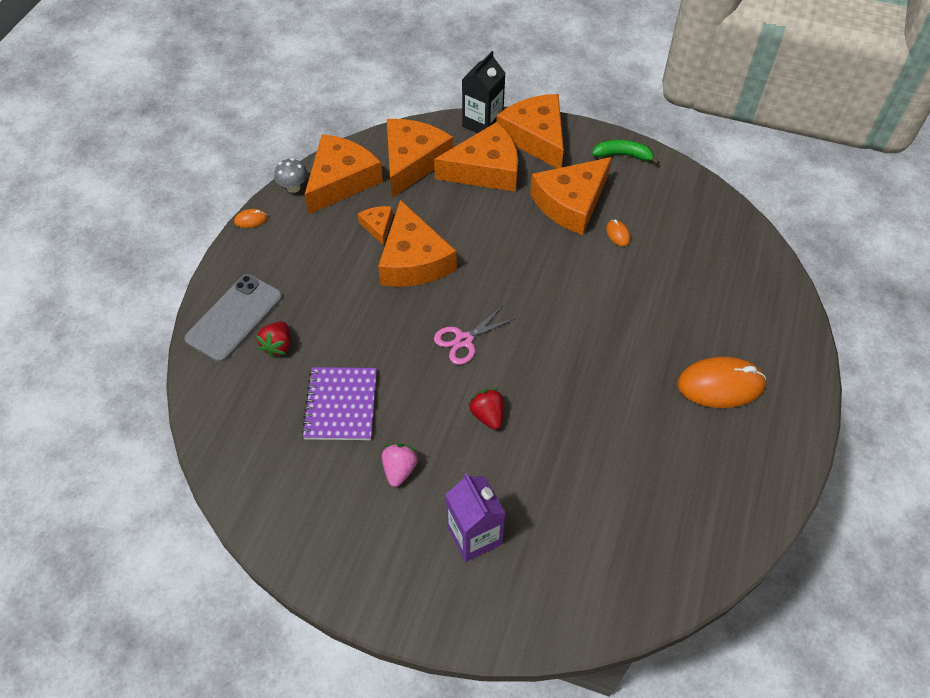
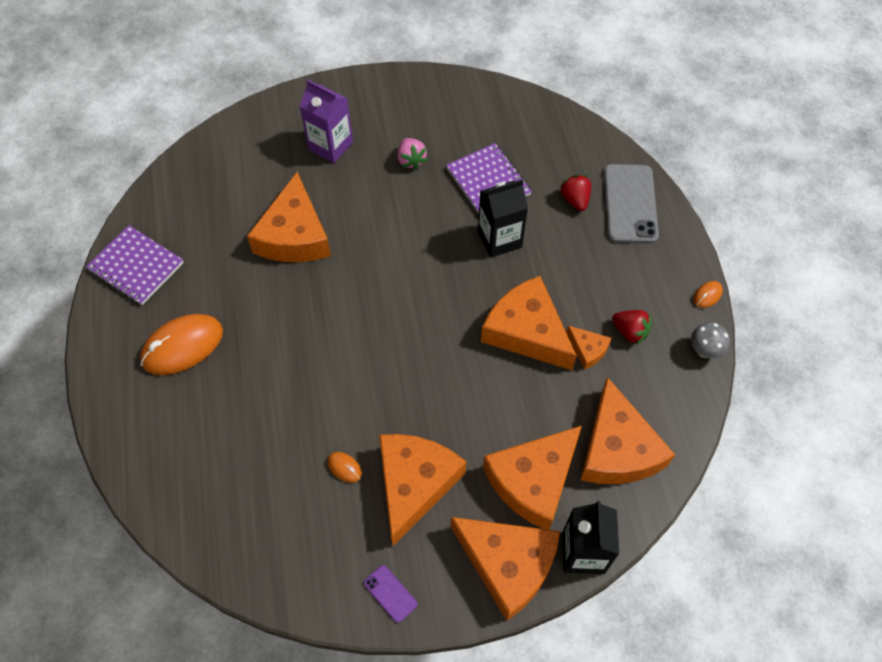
camera: 150 degrees right, 5 degrees up
orange cheese [304,134,383,214] -> orange cheese moved to [247,172,331,262]
pink scissors [434,306,515,365] -> none
red strawberry [468,388,504,430] -> red strawberry moved to [612,310,652,345]
green banana [592,140,660,165] -> purple phone [364,565,417,623]
none -> purple notebook [86,225,184,305]
none -> black carton [478,179,528,257]

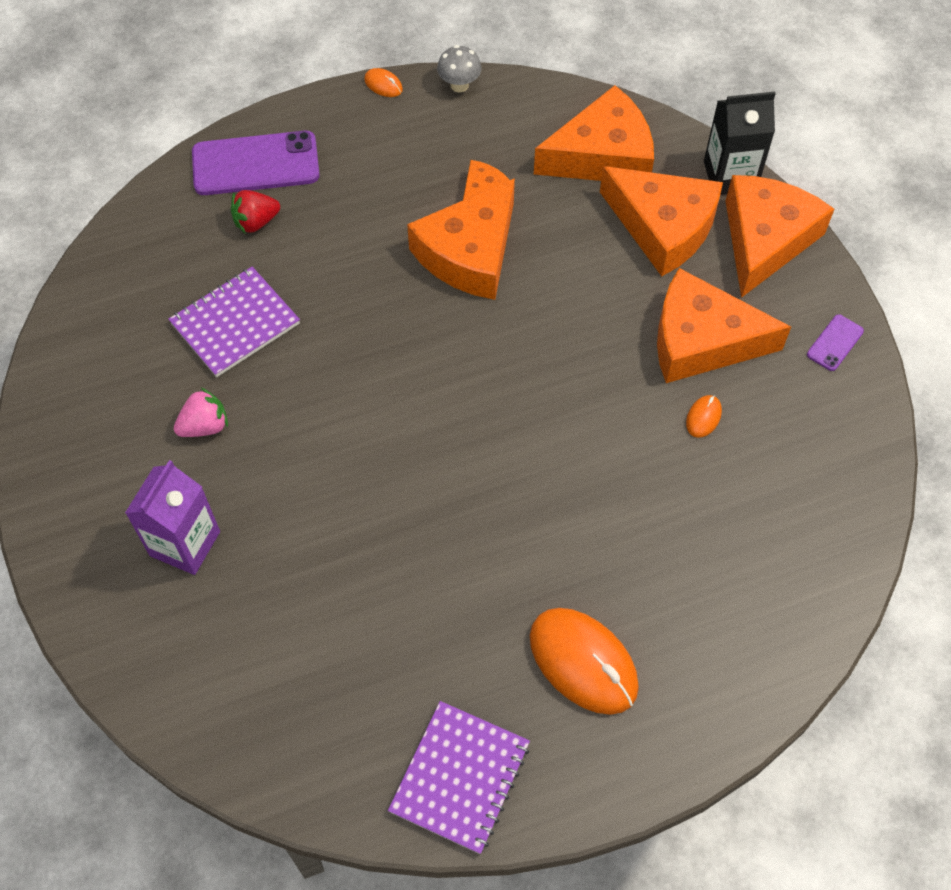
camera: 100 degrees left, 0 degrees up
orange cheese [247,172,331,262] -> none
black carton [478,179,528,257] -> none
grey phone [604,164,659,244] -> purple phone [192,131,320,195]
red strawberry [612,310,652,345] -> none

